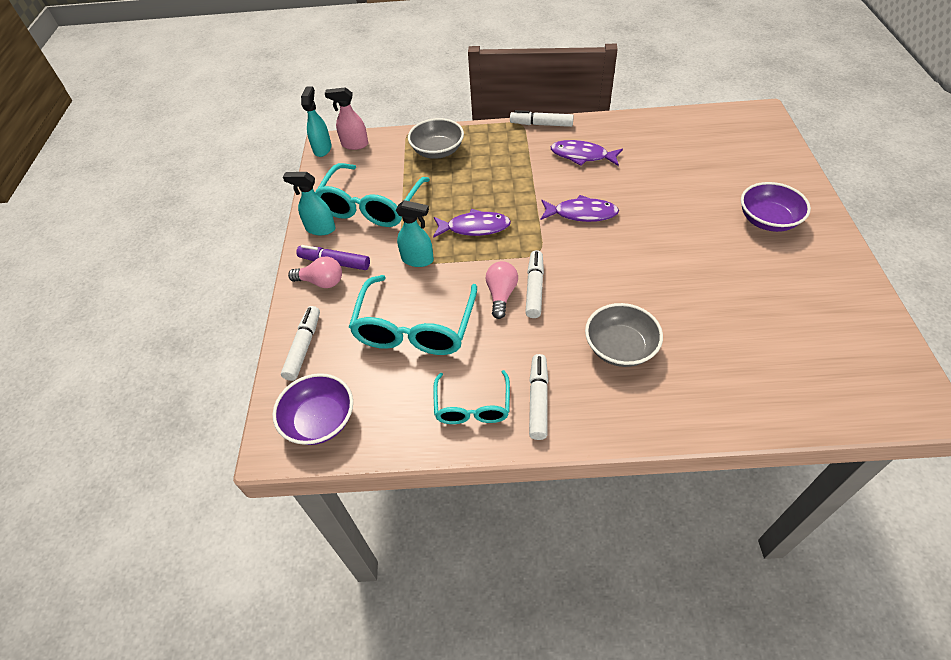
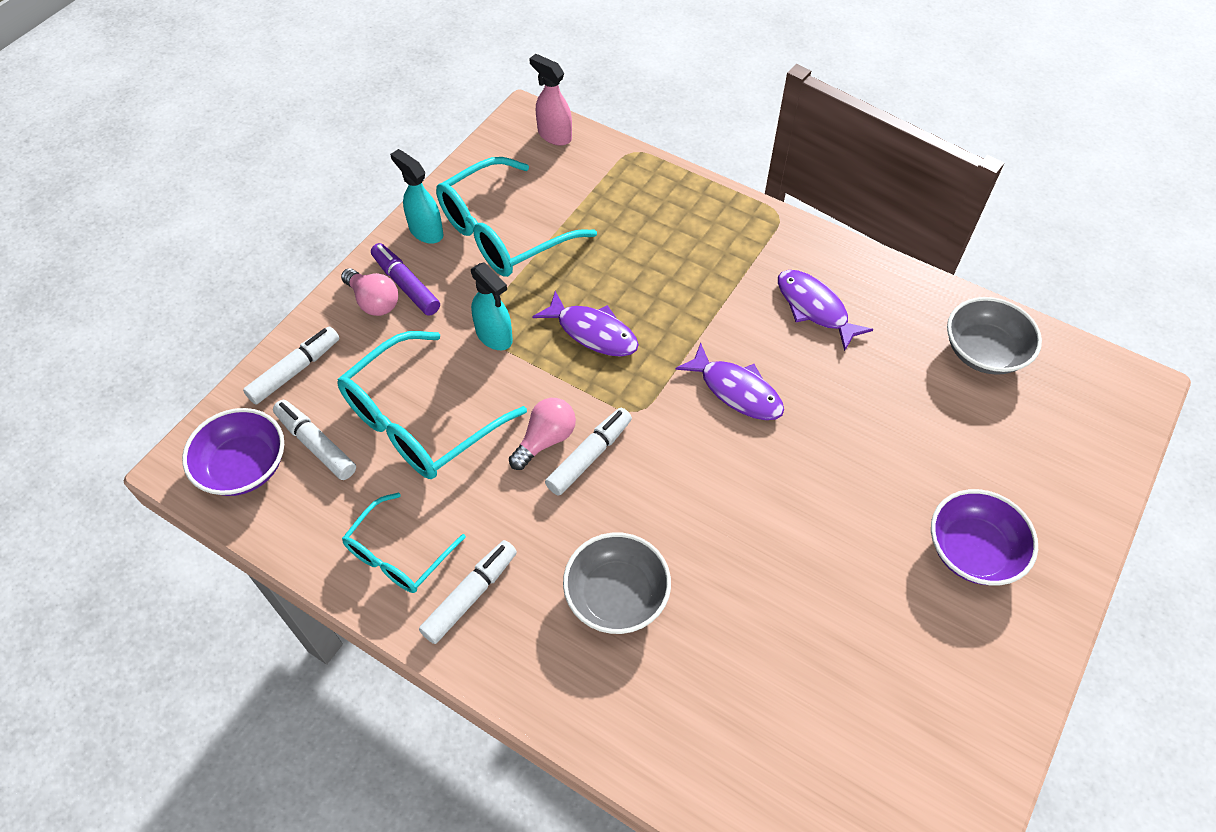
camera: 30 degrees right, 5 degrees up
turquoise spray bottle [301,86,332,157] -> none
grey bowl [408,118,464,159] -> grey bowl moved to [947,297,1042,375]
white marker [510,110,574,127] -> white marker moved to [273,400,356,480]

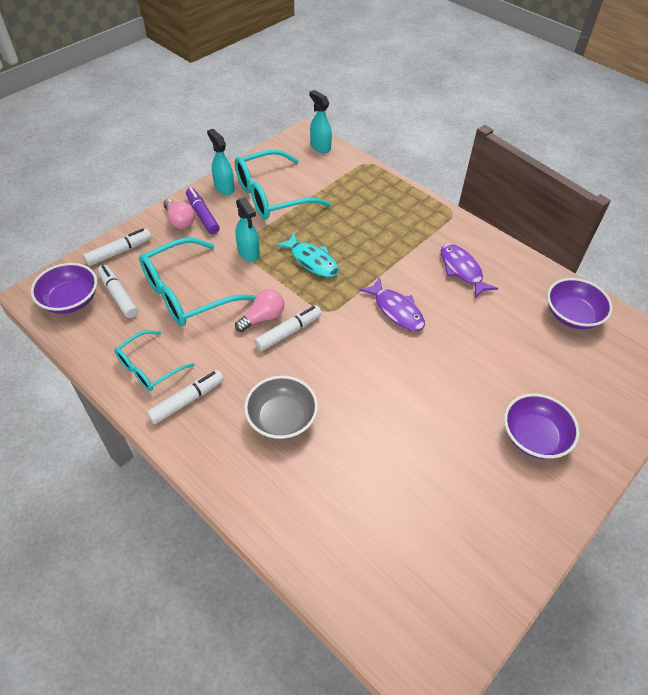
camera: 10 degrees right, 5 degrees down
pink spray bottle [529,54,572,146] -> turquoise spray bottle [309,90,332,153]
purple fish [533,291,639,357] -> turquoise fish [276,232,339,277]
grey bowl [947,297,1042,375] -> purple bowl [547,278,613,329]

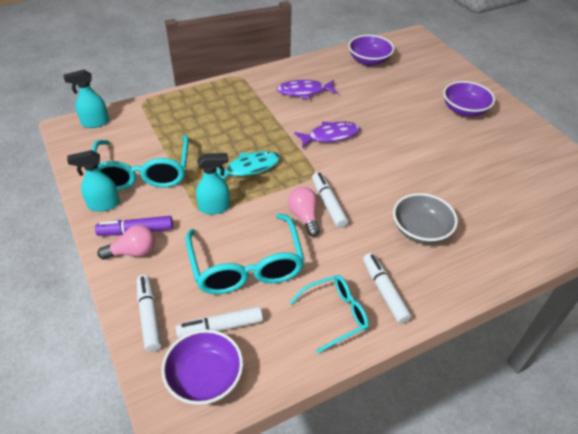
camera: 70 degrees left, 5 degrees down
turquoise glasses [114,330,195,391] -> turquoise glasses turned 90 degrees counterclockwise [290,275,369,353]

